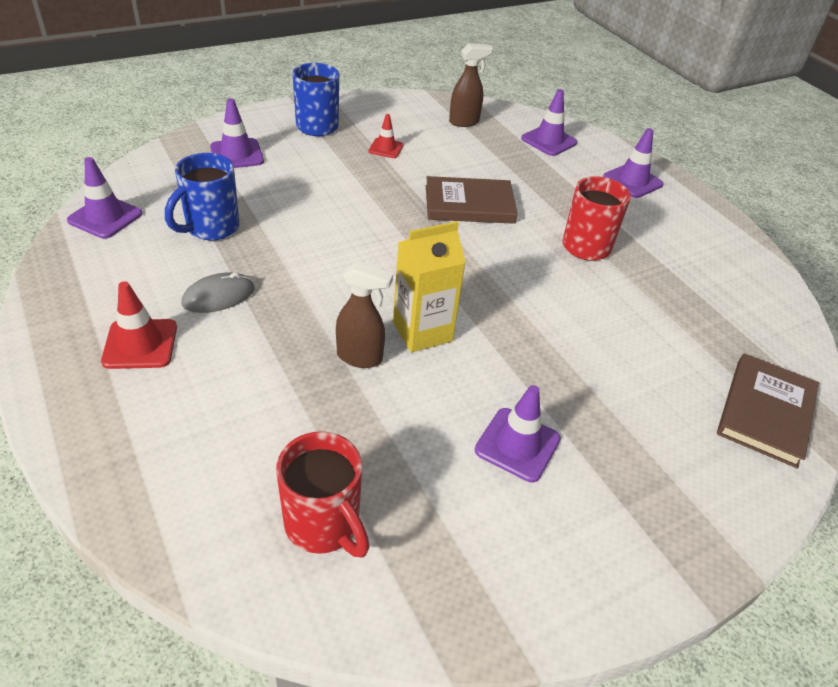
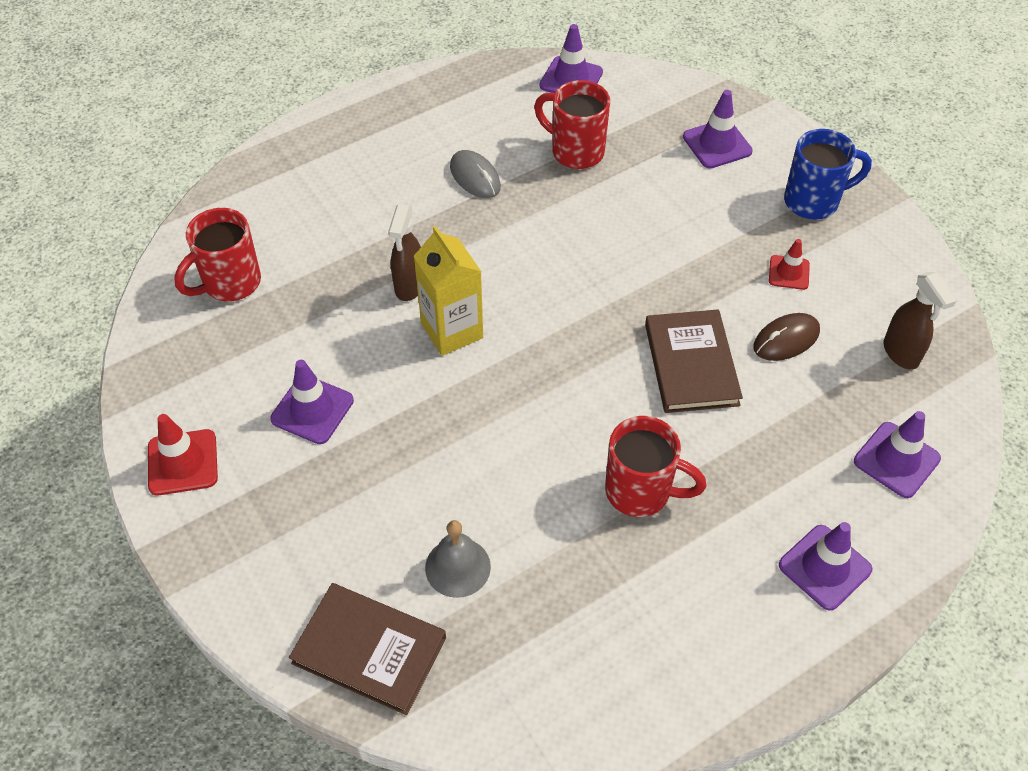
camera: 90 degrees right, 10 degrees up
red traffic cone [101,281,177,369] -> red traffic cone moved to [148,414,218,496]
blue mug [165,153,239,240] -> red mug [534,80,610,169]
none -> grey bell [425,520,491,598]
none -> brown mouse [753,313,820,361]

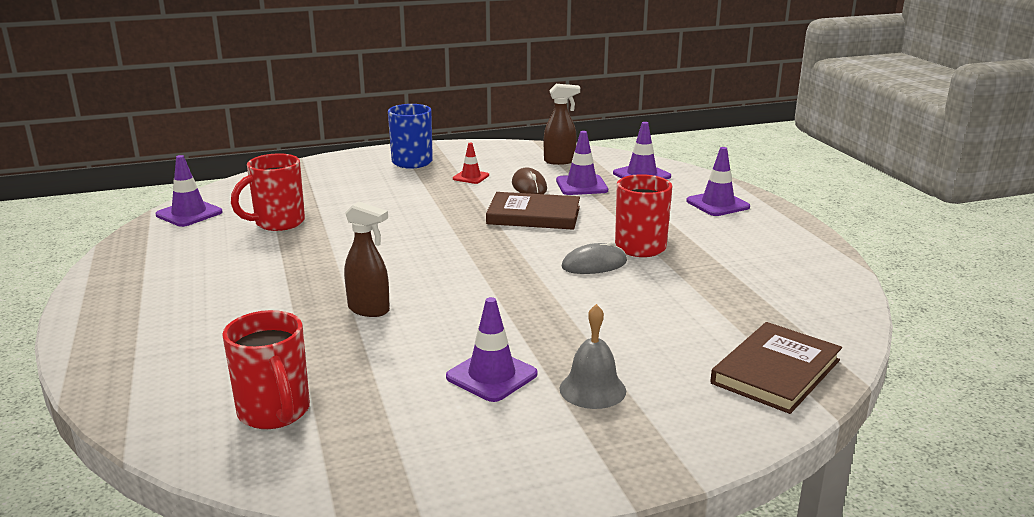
camera: 75 degrees left, 30 degrees down
red traffic cone [148,414,218,496] -> none
yellow carton [414,225,483,356] -> none
grey bell [425,520,491,598] -> grey bell moved to [559,304,626,409]
grey mouse [450,150,501,198] -> grey mouse moved to [561,241,627,274]
purple traffic cone [683,90,753,169] -> purple traffic cone moved to [556,131,608,195]

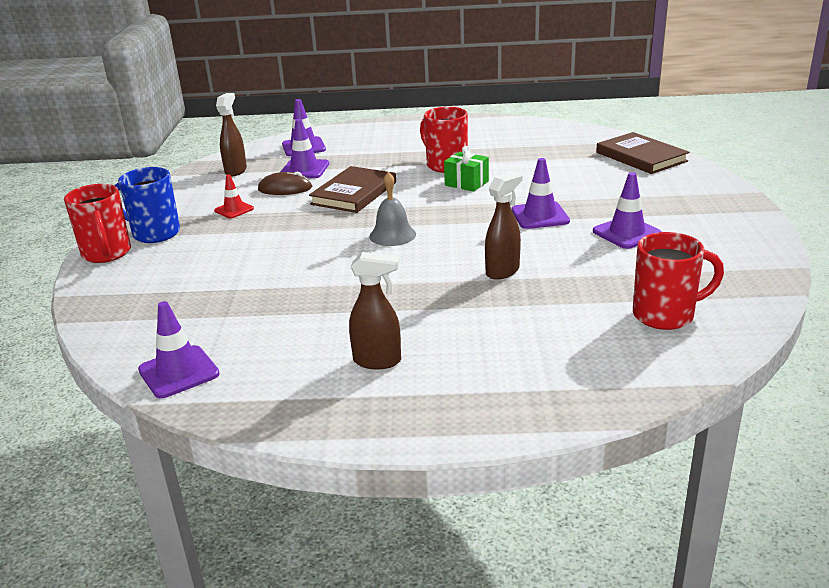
camera: 70 degrees left, 5 degrees up
red mug [231,153,305,231] -> red mug moved to [64,184,131,263]
grey bell [559,304,626,409] -> grey bell moved to [369,172,416,246]
grey mouse [561,241,627,274] -> green gift [444,146,489,192]
purple traffic cone [686,147,750,216] -> purple traffic cone moved to [511,158,570,229]
none -> brown spray bottle [349,252,401,369]

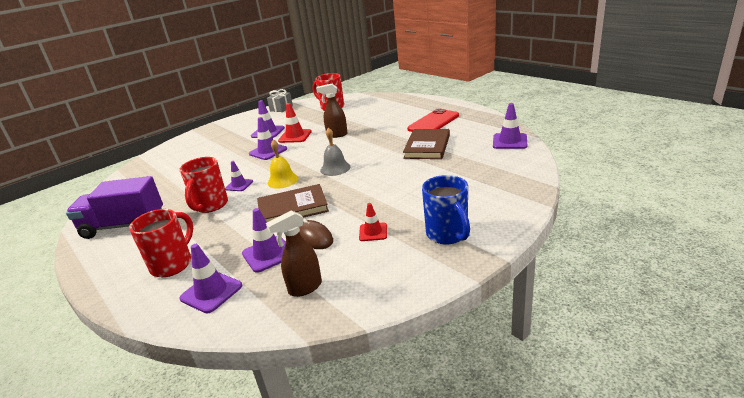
camera: 130 degrees left, 0 degrees up
red mug [64,184,131,263] -> red mug moved to [129,209,193,277]
brown spray bottle [349,252,401,369] -> red phone [407,108,459,132]
green gift [444,146,489,192] -> purple traffic cone [225,161,253,191]
brown book [596,132,689,174] -> brown book moved to [403,129,450,159]
none -> purple truck [66,176,163,239]
none -> grey gift [267,89,293,112]
none -> yellow bell [268,139,298,189]
none -> red traffic cone [278,103,312,143]

